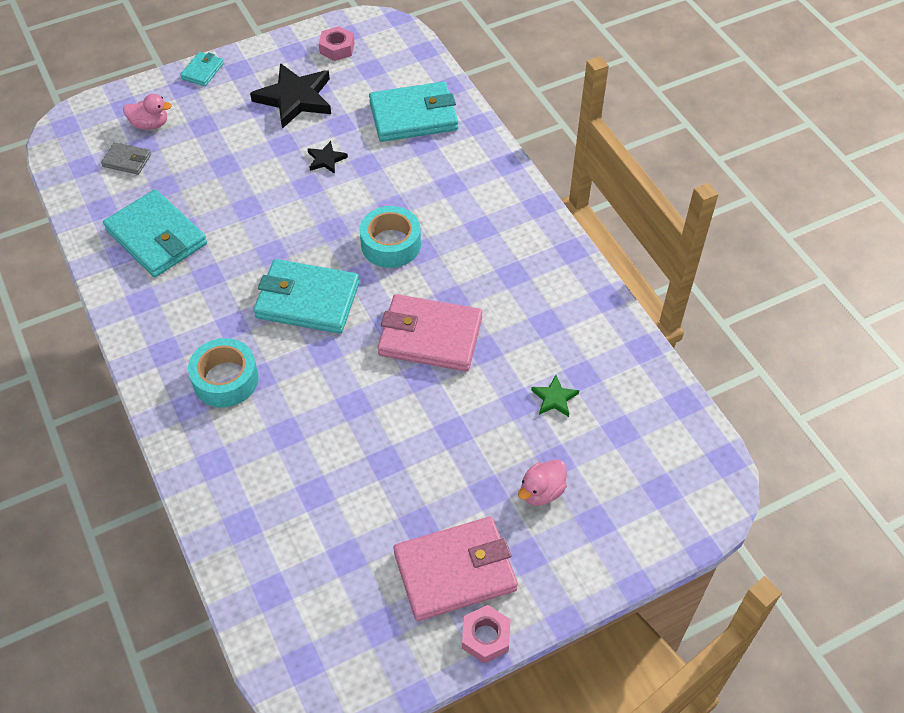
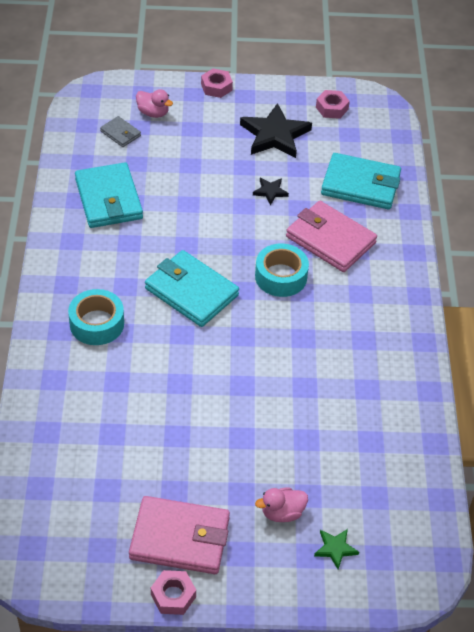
camera: 25 degrees right, 5 degrees down
turquoise wallet [180,52,224,86] -> pink nut [201,68,233,98]
pink wallet [378,294,483,371] -> pink wallet moved to [286,201,377,272]
green star [531,375,579,417] -> green star moved to [314,529,359,569]

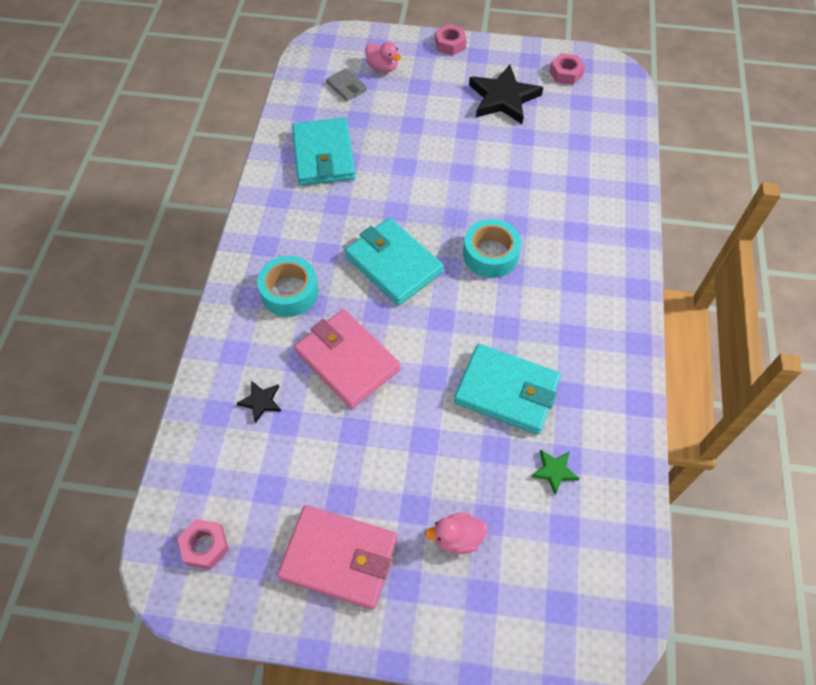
camera: 10 degrees right, 10 degrees up
pink nut [151,570,196,615] -> pink nut moved to [178,519,229,569]
black star [253,178,289,205] -> black star moved to [237,381,281,423]
pink wallet [286,201,377,272] -> pink wallet moved to [295,309,401,409]
green star [314,529,359,569] -> green star moved to [531,449,580,495]
turquoise wallet [321,153,401,209] -> turquoise wallet moved to [454,344,561,434]

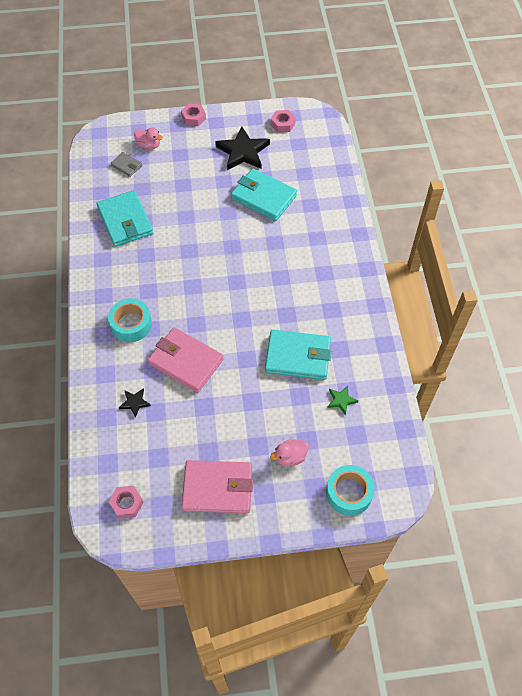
camera: 15 degrees left, 0 degrees up
turquoise wallet [345,218,444,305] -> turquoise wallet moved to [231,169,297,221]
turquoise tape [463,219,521,278] -> turquoise tape moved to [326,465,375,516]

